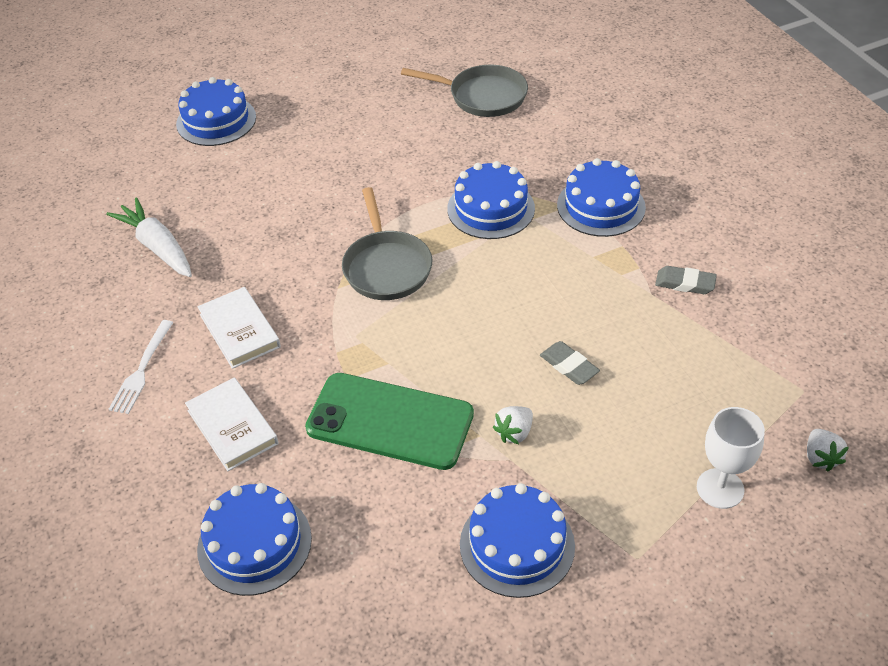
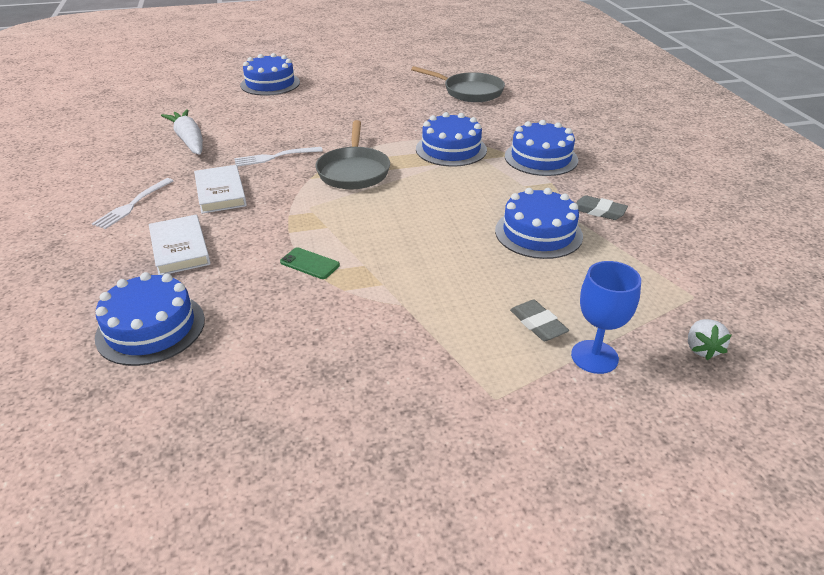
camera: 10 degrees right, 10 degrees down
green phone [305,373,474,470] -> green phone [280,247,340,279], size x0.41
blue cake [460,483,575,598] -> blue cake moved to [495,188,583,259]
white strawberry [493,406,533,444] -> none
grey eraser [540,341,600,385] -> grey eraser moved to [510,300,569,341]
white goblet [697,407,765,509] -> blue goblet [571,261,641,374]
none -> white fork [234,147,323,167]

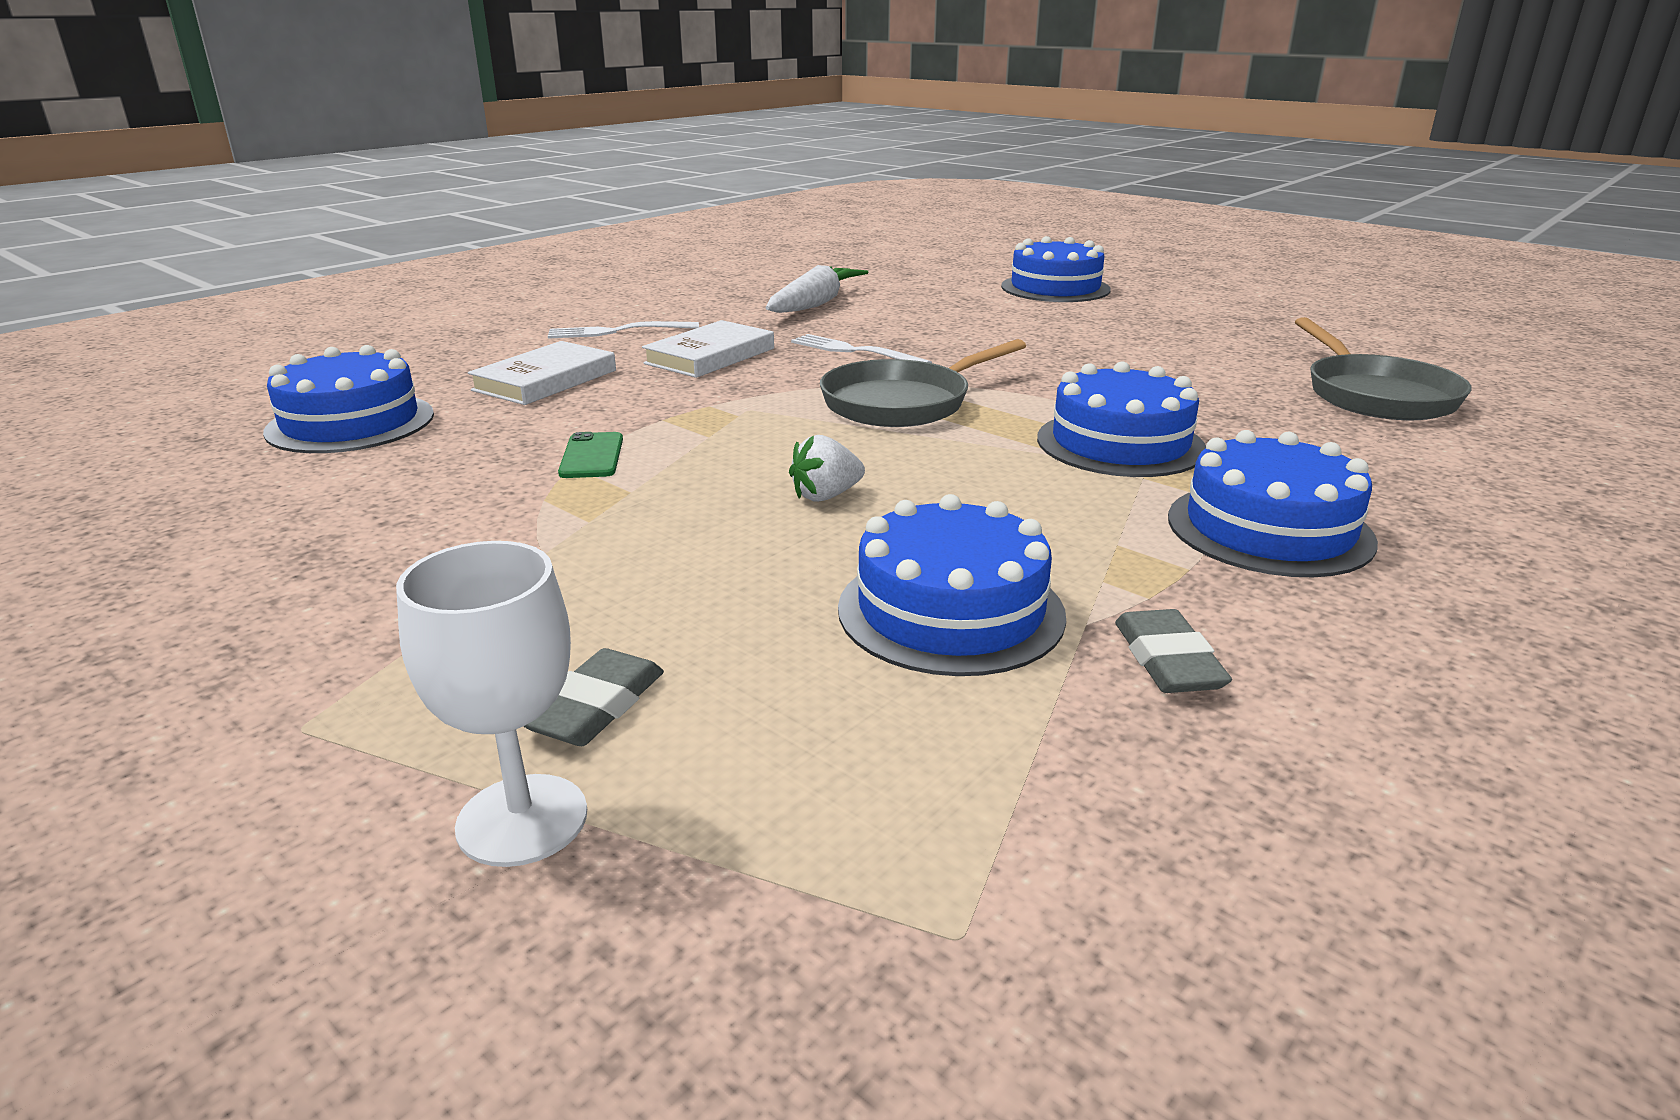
camera: 55 degrees right, 10 degrees down
blue goblet [571,261,641,374] -> white goblet [396,541,587,867]
white strawberry [688,319,731,360] -> white strawberry moved to [789,435,865,502]

